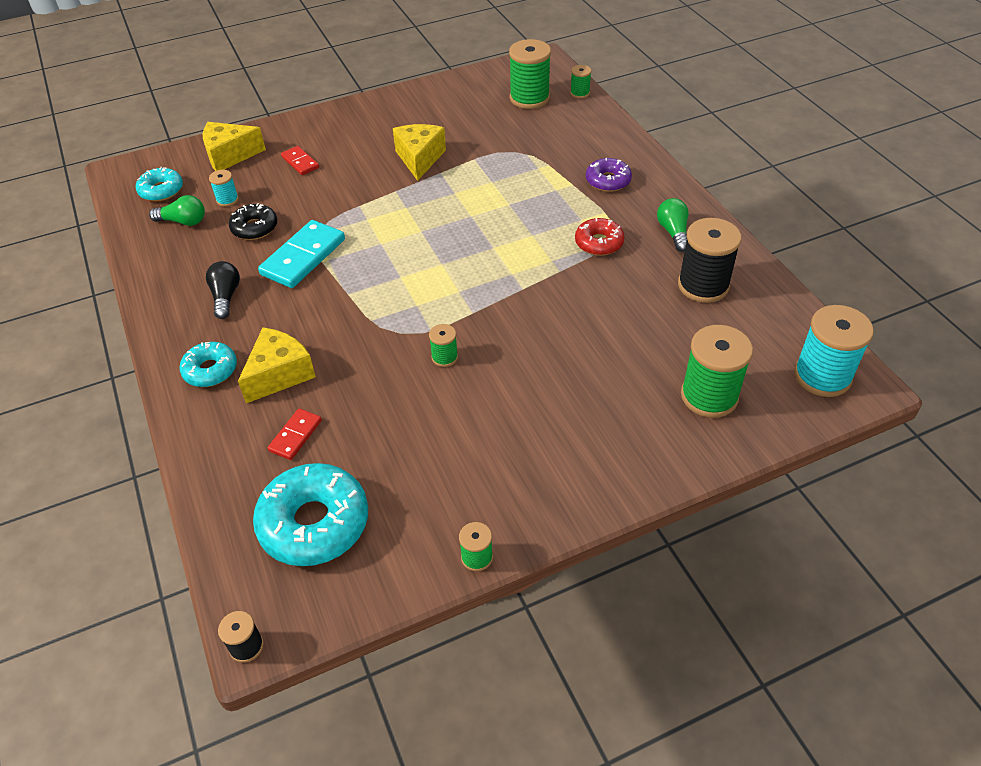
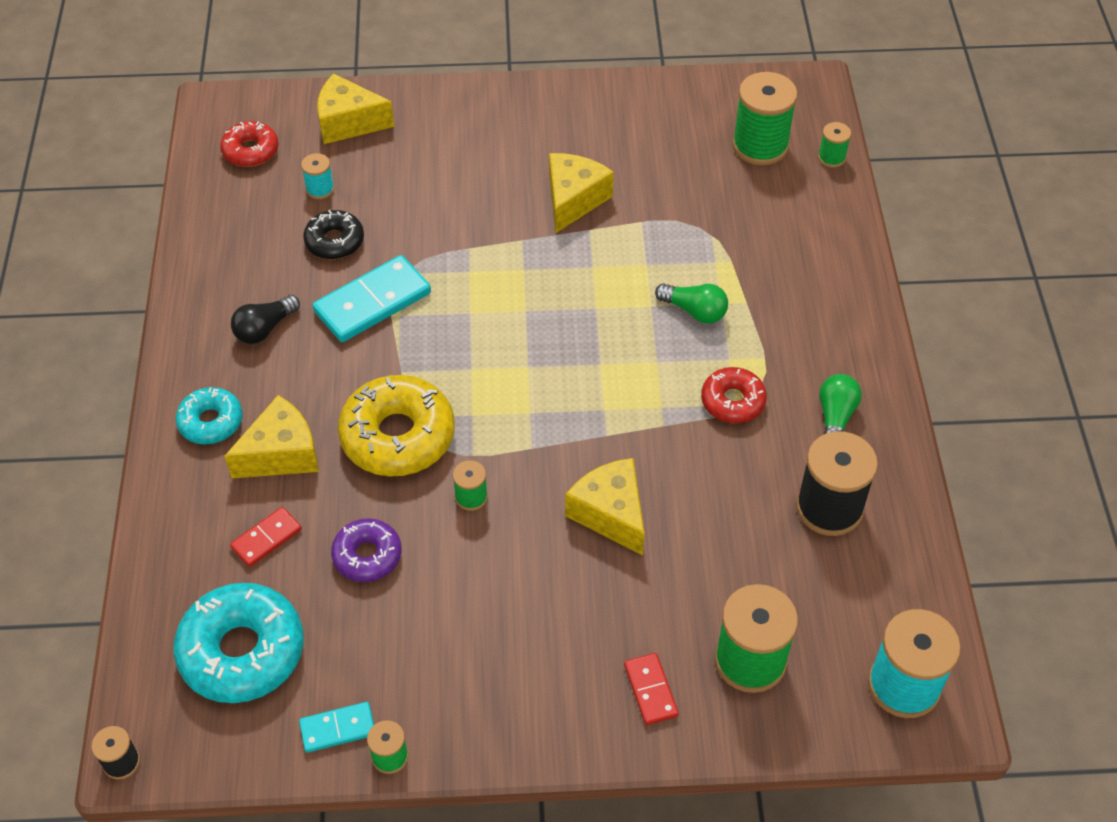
camera: 20 degrees right, 5 degrees up
turquoise donut [136,167,183,201] -> red donut [220,121,279,167]
green light bulb [149,195,205,226] -> green light bulb moved to [655,283,728,324]
black light bulb [206,261,240,319] -> black light bulb turned 150 degrees counterclockwise [231,295,300,344]
red domino [281,146,319,175] -> red domino moved to [624,653,679,725]
purple donut [586,158,632,192] -> purple donut moved to [331,518,402,582]
none -> turquoise domino [299,702,374,753]
none -> yellow donut [338,375,455,476]
none -> yellow cheese [565,458,644,555]

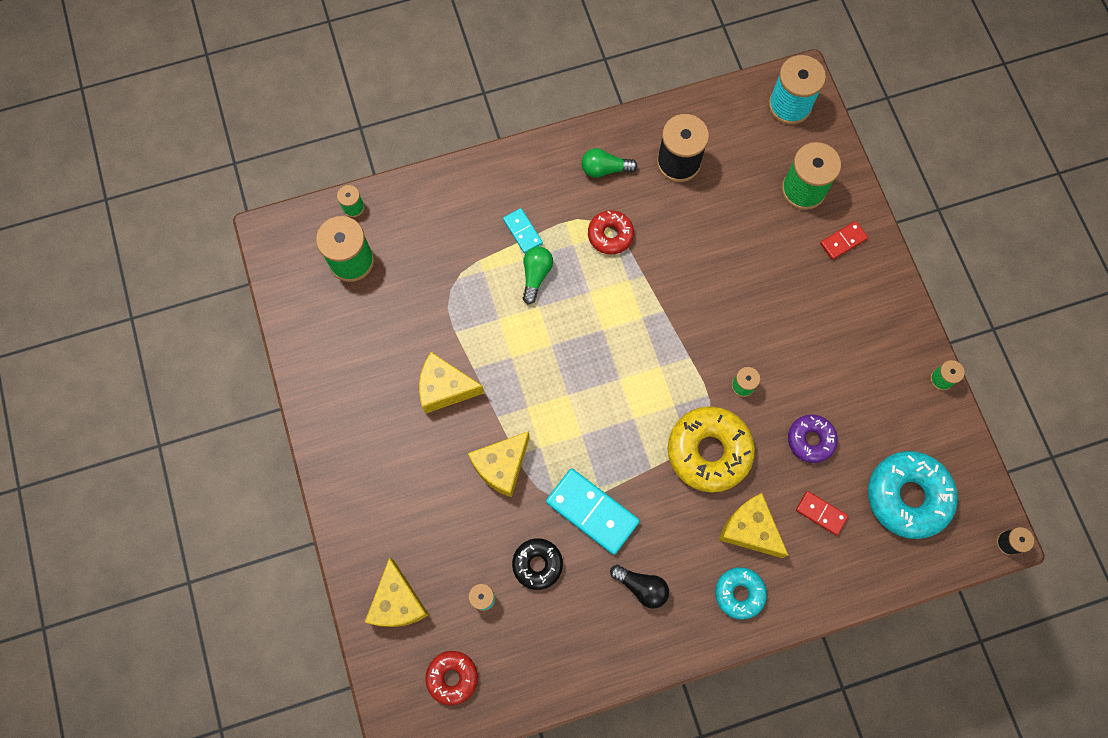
camera: 105 degrees left, 20 degrees up
turquoise domino [299,702,374,753] -> turquoise domino moved to [503,208,543,253]
yellow cheese [565,458,644,555] -> yellow cheese moved to [468,431,530,497]

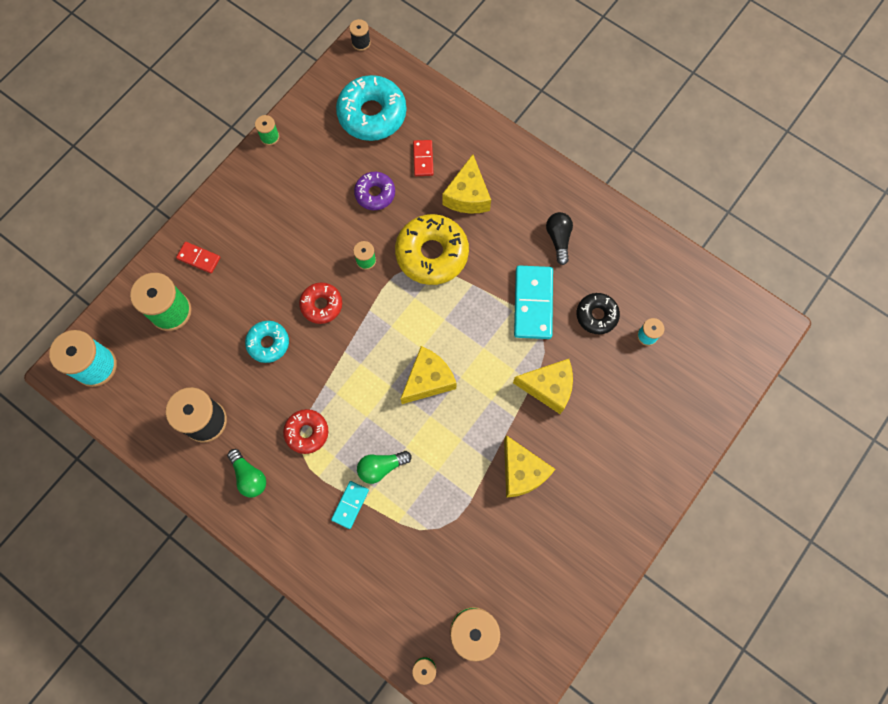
camera: 125 degrees left, 0 degrees up
yellow cheese [365,557,429,627] -> yellow cheese moved to [401,346,457,404]
red donut [425,651,478,705] -> red donut moved to [299,283,342,324]
turquoise donut [715,567,767,620] -> turquoise donut moved to [245,321,289,363]

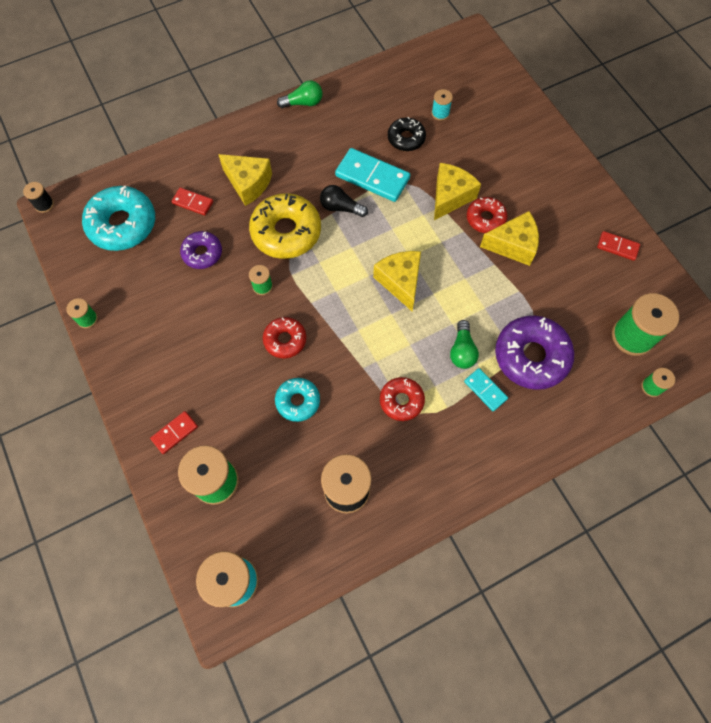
camera: 65 degrees left, 5 degrees down
green light bulb [227,449,266,497] -> green light bulb moved to [277,80,323,108]
black light bulb [546,212,573,265] -> black light bulb moved to [320,185,368,217]
none -> red donut [467,197,508,233]
none -> purple donut [495,316,574,390]
none -> red domino [597,231,640,261]

